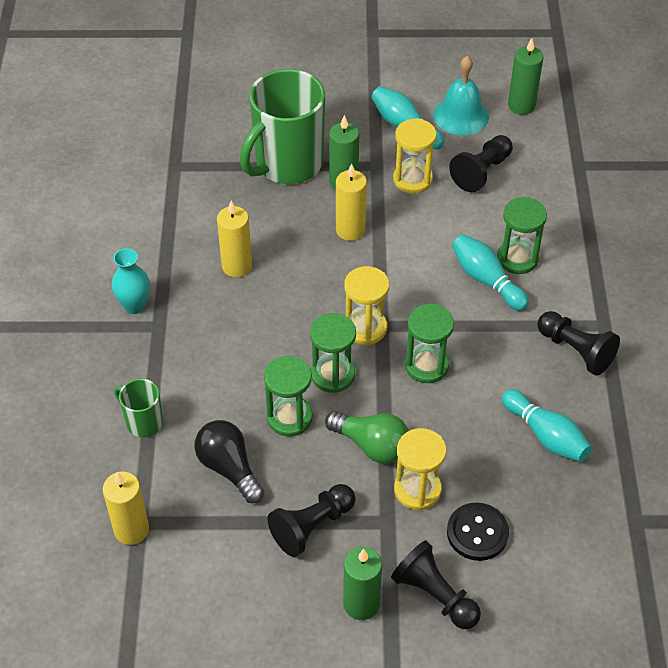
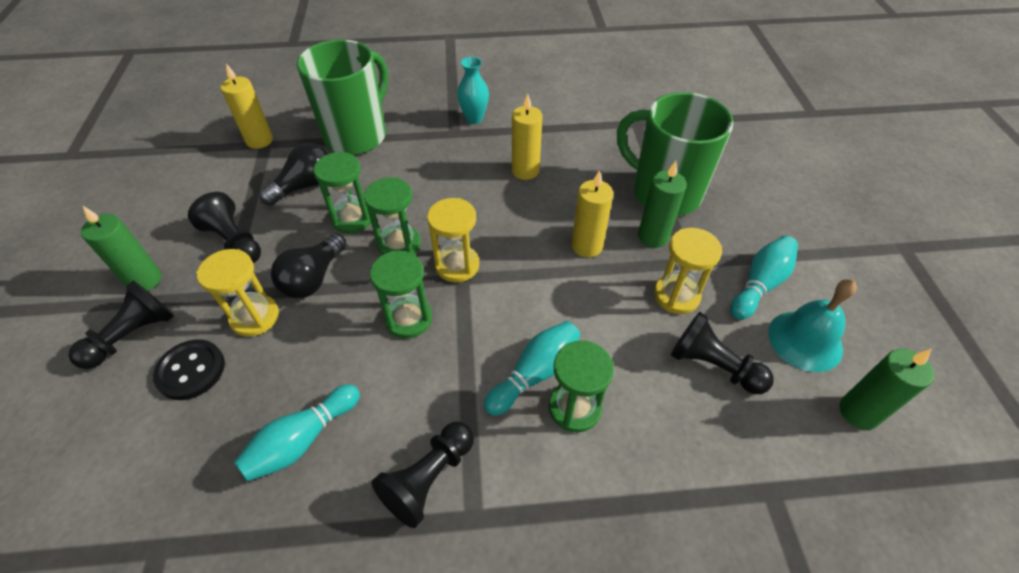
camera: 85 degrees right, 0 degrees up
green mug [114,379,163,438] -> green mug [297,39,388,155], size x2.13
green light bulb [325,411,409,464] -> black light bulb [271,233,346,298]

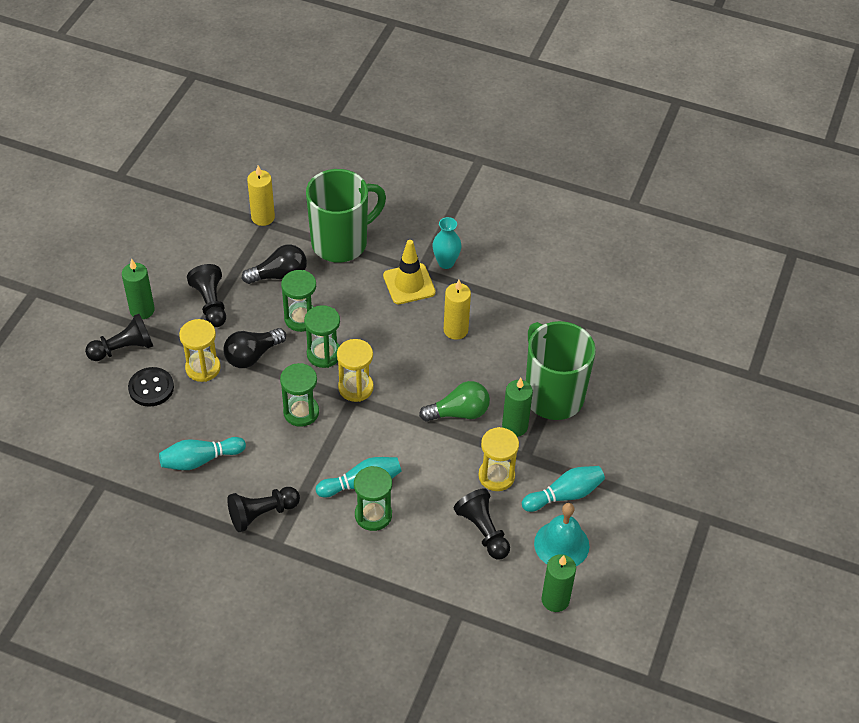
camera: 25 degrees right, 0 degrees up
yellow candle [572,170,613,258] -> green light bulb [419,381,490,422]
none -> yellow traffic cone [383,240,436,304]

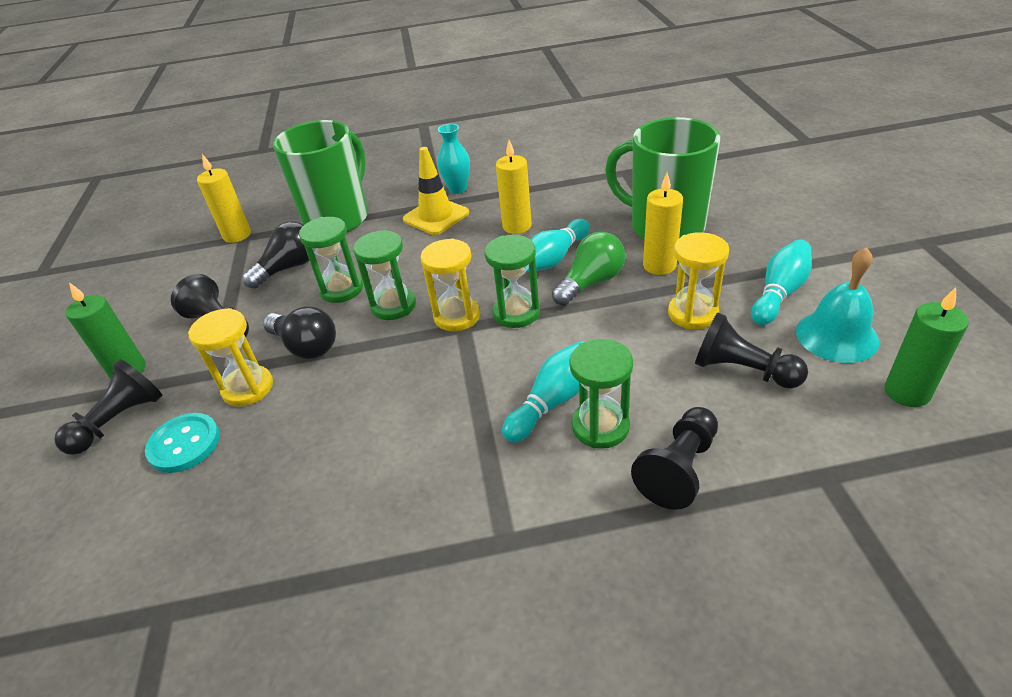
camera: 25 degrees left, 10 degrees down
black button [128,367,174,407] -> turquoise button [145,413,220,473]
turquoise bowling pin [159,437,246,470] -> turquoise bowling pin moved to [527,219,590,271]
black light bulb [223,328,286,368] -> black light bulb turned 75 degrees counterclockwise [263,306,336,359]
black pawn [227,487,300,532] -> black pawn moved to [631,407,718,510]
green hourglass [280,363,319,427] -> green hourglass moved to [485,235,540,328]
green candle [502,378,533,437] -> yellow candle [643,173,683,275]

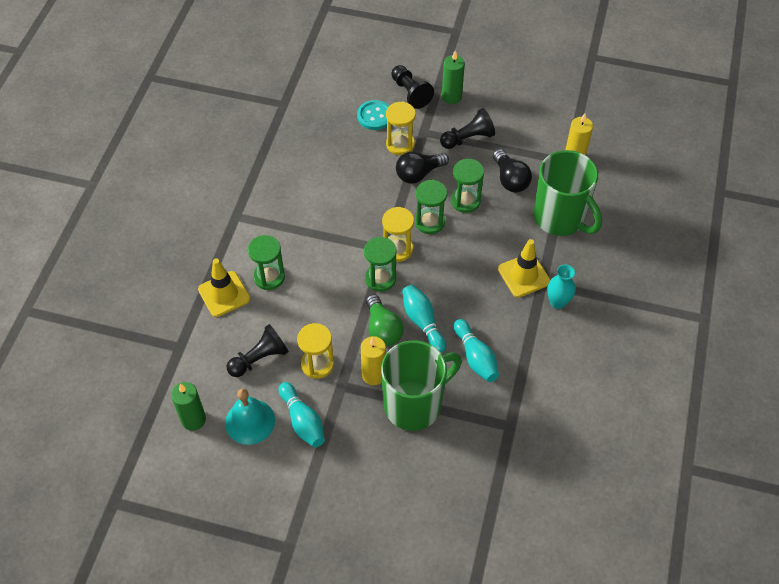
camera: 110 degrees right, 15 degrees up
yellow candle [496,140,532,234] -> none
turquoise bowling pin [502,341,584,443] -> turquoise bowling pin moved to [454,319,499,382]
black pawn [631,407,718,510] -> yellow traffic cone [198,258,250,317]

